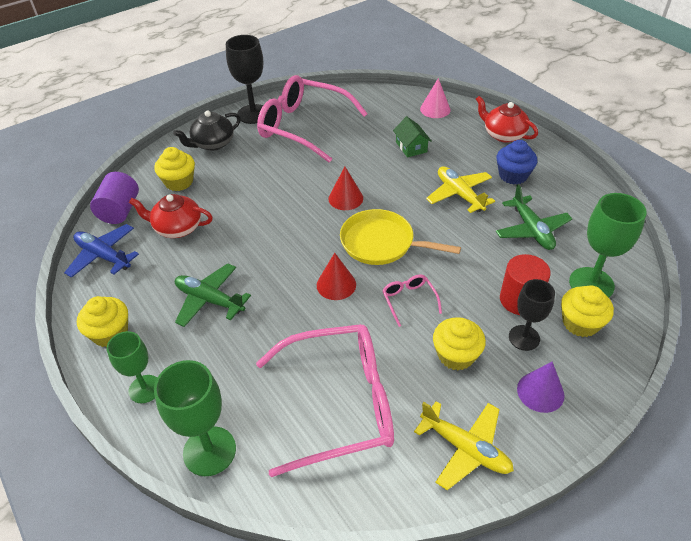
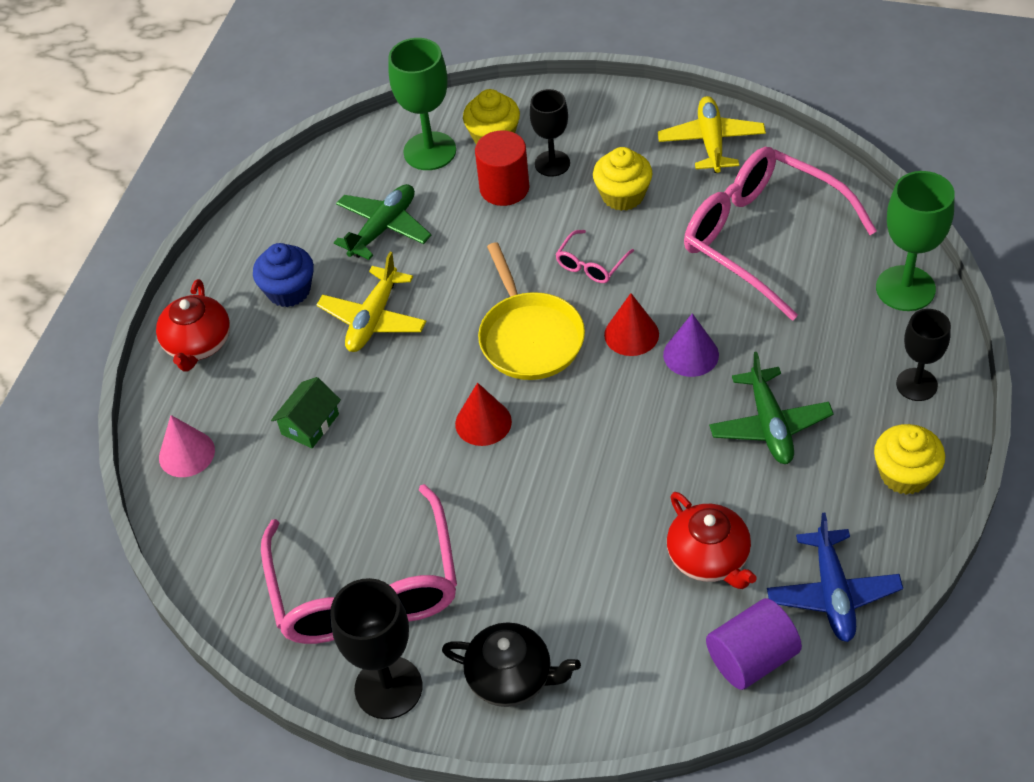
camera: 125 degrees left, 5 degrees up
green goblet [107,331,157,403] -> black goblet [896,309,951,401]
yellow cupcake [154,147,195,191] -> none
purple cone [517,362,564,413] -> purple cone moved to [663,313,719,377]

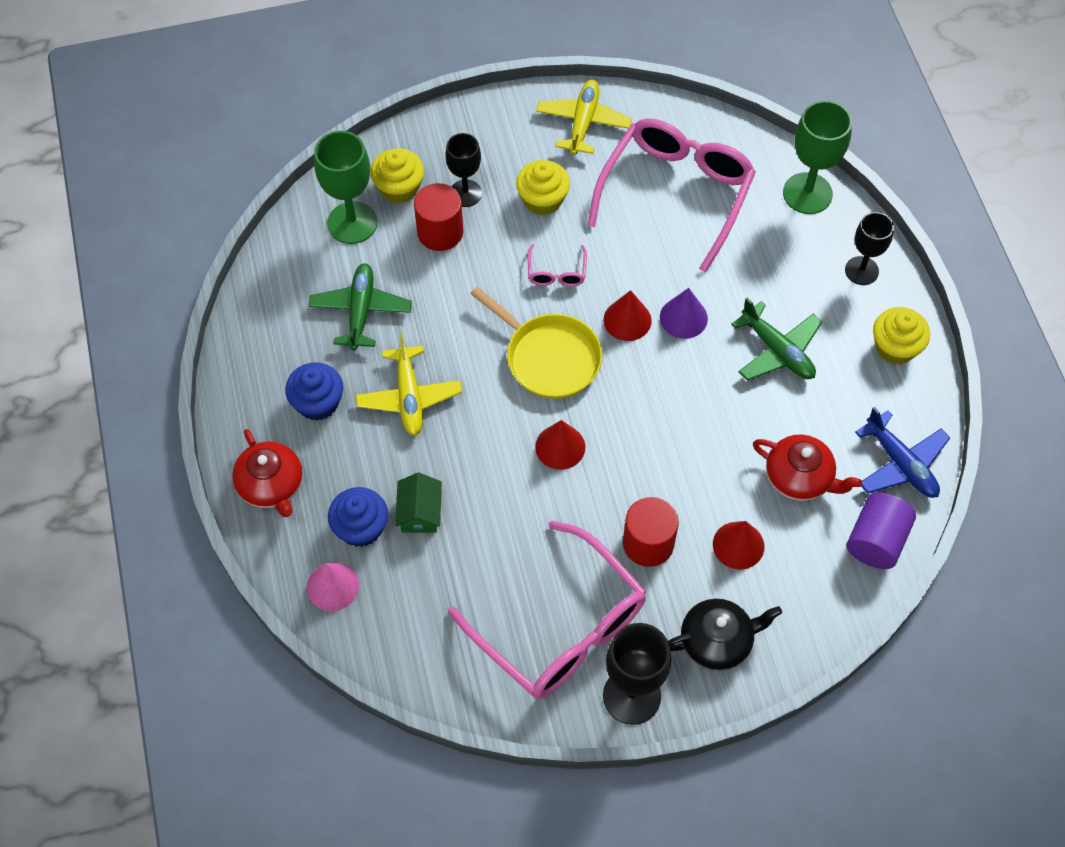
camera: 35 degrees left, 10 degrees up
yellow plane [658,96,766,173] -> yellow plane turned 45 degrees clockwise [536,80,632,155]
pink glasses [684,147,877,321] -> pink glasses turned 105 degrees clockwise [587,118,756,273]
none -> blue cupcake [328,487,388,547]
none -> red cylinder [623,497,679,567]
none -> red cone [713,521,764,570]

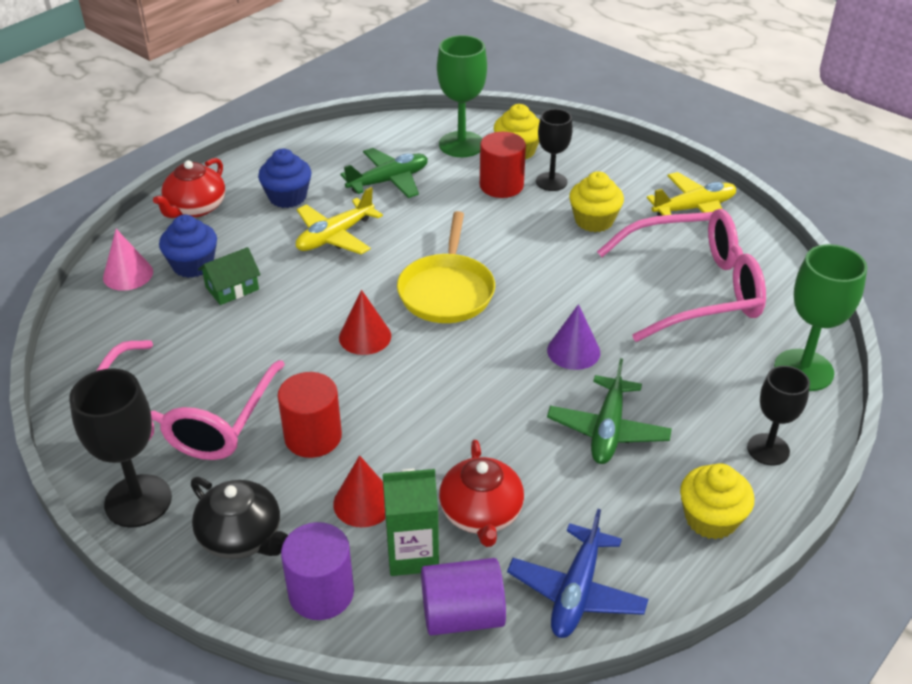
camera: 55 degrees right, 20 degrees down
pink glasses [528,244,587,286] -> none
red cone [604,290,652,341] -> none
none -> purple cylinder [281,522,354,620]
none -> green carton [383,469,439,576]

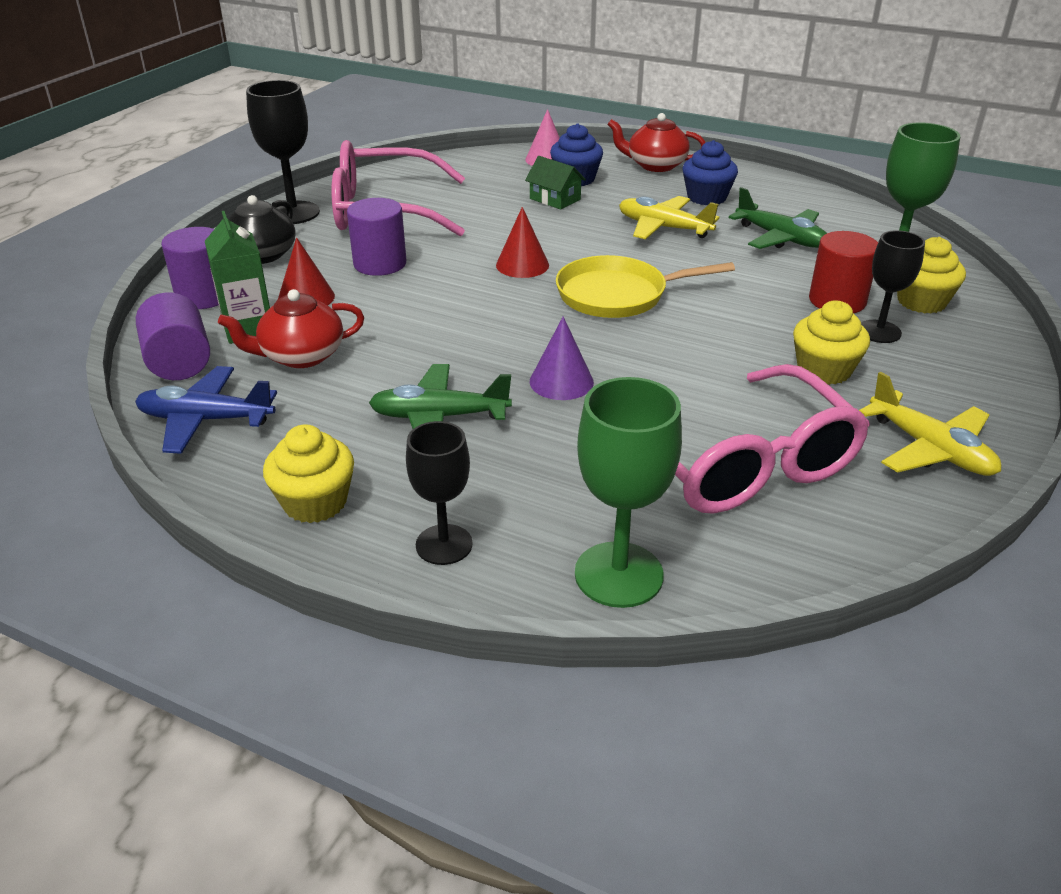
camera: 75 degrees right, 5 degrees down
red cylinder [277,372,342,458] -> purple cylinder [347,198,406,276]

